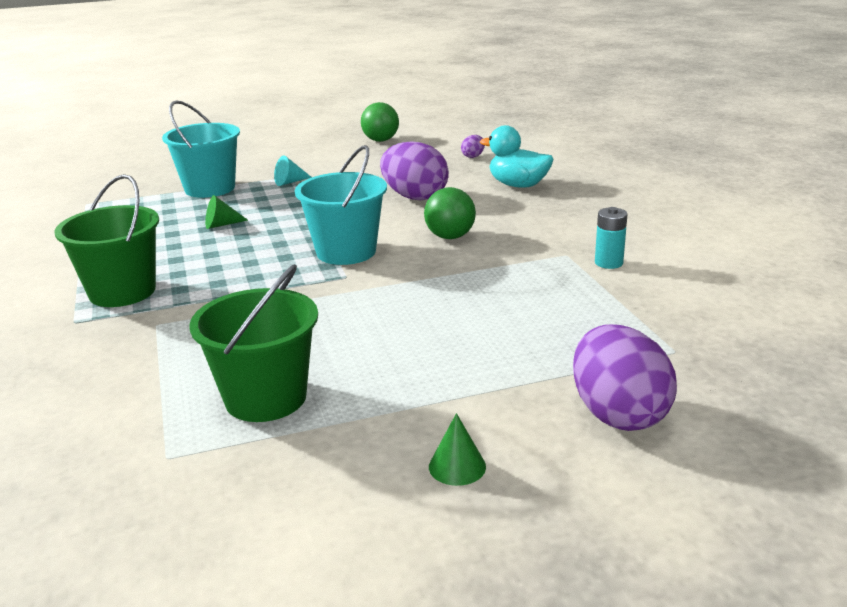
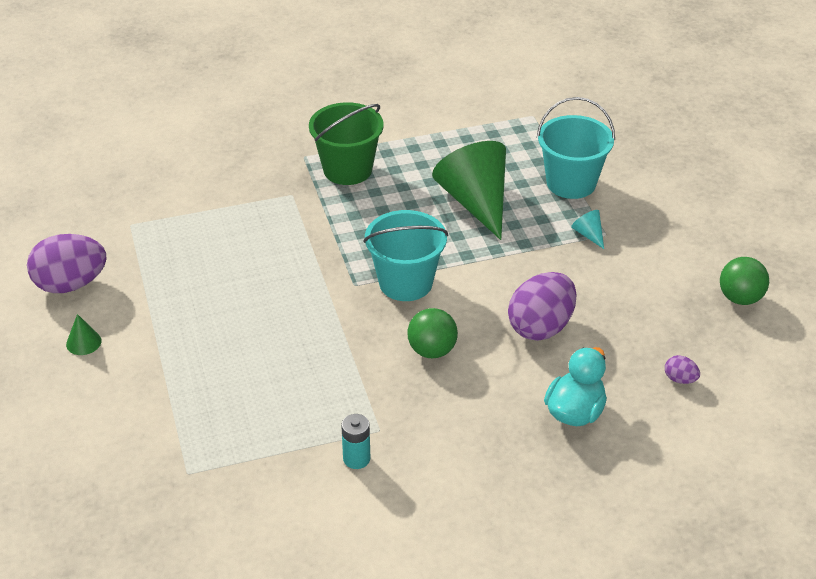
camera: 90 degrees right, 15 degrees up
green bucket [190,264,318,422] -> none
green cone [205,195,248,229] -> green cone [432,141,506,240], size x2.50
purple egg [573,324,677,431] -> purple egg moved to [27,234,107,293]

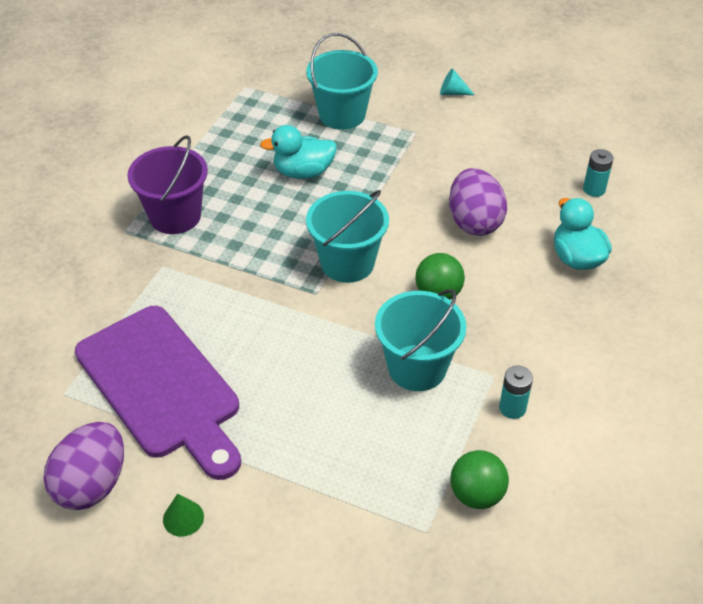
camera: 50 degrees left, 5 degrees up
green bucket [309,102,384,185] -> purple bucket [127,135,208,234]
green cone [432,141,506,240] -> turquoise duck [260,125,337,179]
turquoise cone [571,210,604,249] -> turquoise cone moved to [440,69,475,95]
purple egg [665,355,700,384] -> turquoise battery [583,149,614,197]
green ball [720,257,769,305] -> green ball moved to [450,450,509,509]
none -> purple cutting board [75,306,241,480]
none -> turquoise bucket [375,289,466,391]

